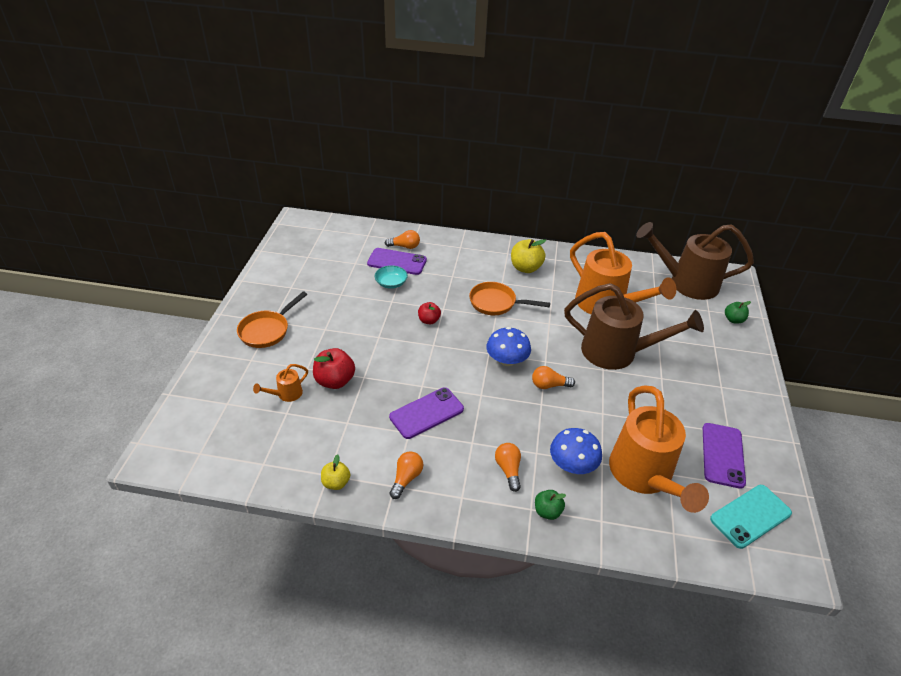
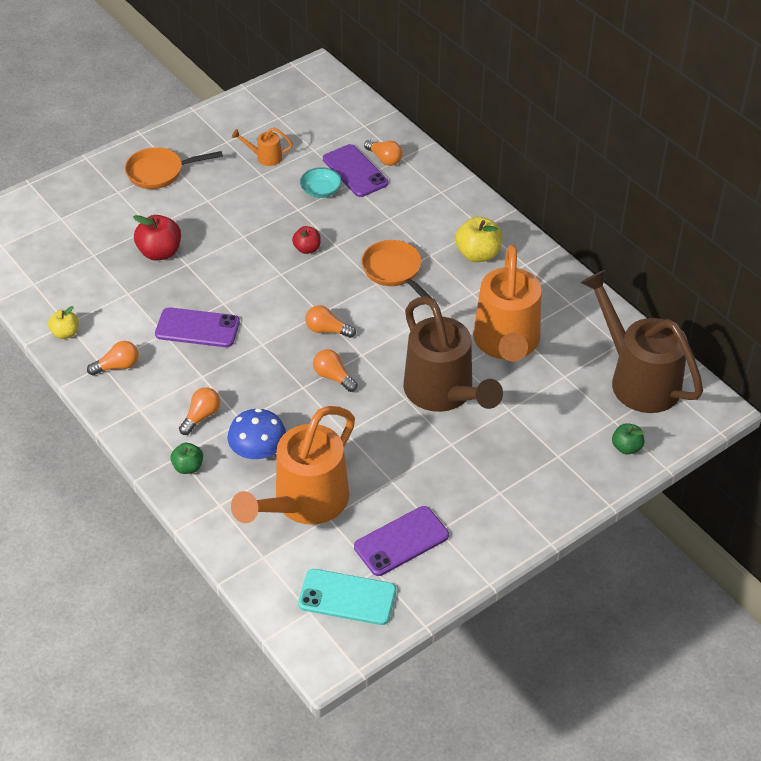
camera: 45 degrees right, 5 degrees up
orange watering can [253,364,308,402] -> orange watering can moved to [232,128,293,166]
blue mushroom [486,327,531,366] -> orange light bulb [305,305,356,338]

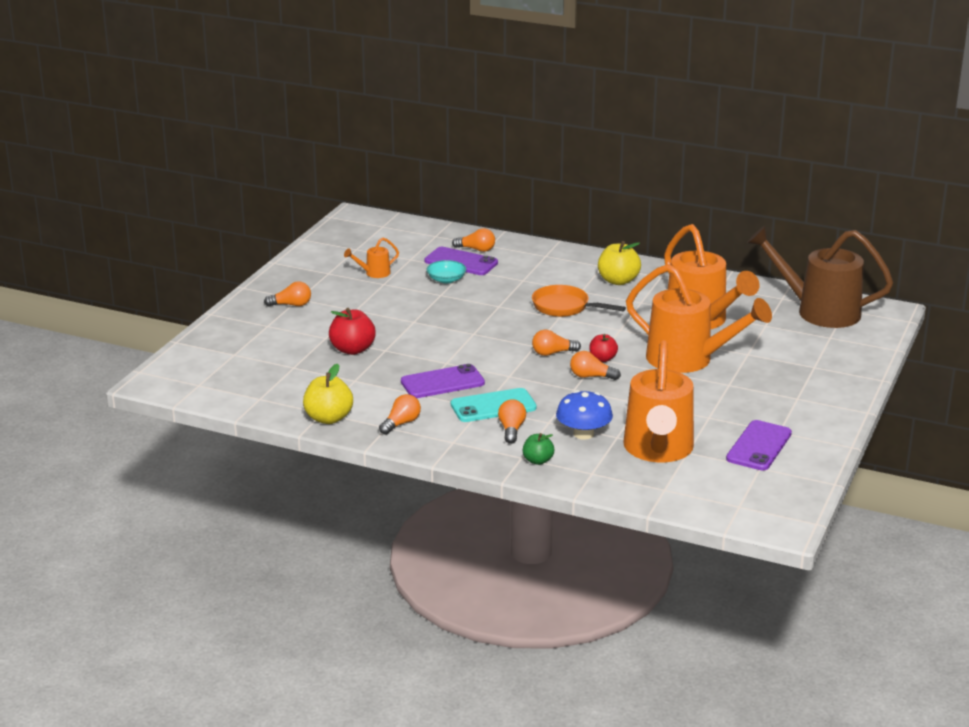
camera: 30 degrees left, 20 degrees down
yellow apple [48,306,79,339] -> yellow apple [303,364,353,424], size x1.64
orange pan [125,147,223,189] -> orange light bulb [264,281,311,307]
red apple [292,226,321,254] -> red apple moved to [589,334,618,362]
turquoise phone [298,569,396,625] -> turquoise phone moved to [451,388,537,422]
brown watering can [403,296,503,412] -> orange watering can [626,264,772,373]
green apple [612,423,644,455] -> none

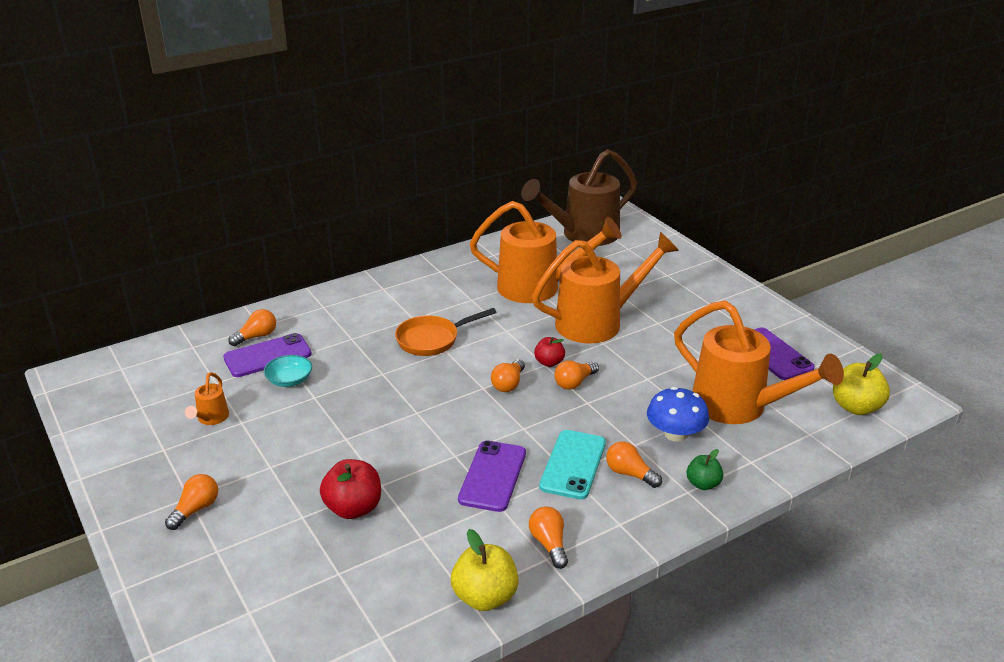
camera: 55 degrees left, 5 degrees up
yellow apple [598,241,641,285] -> yellow apple moved to [833,354,890,415]

